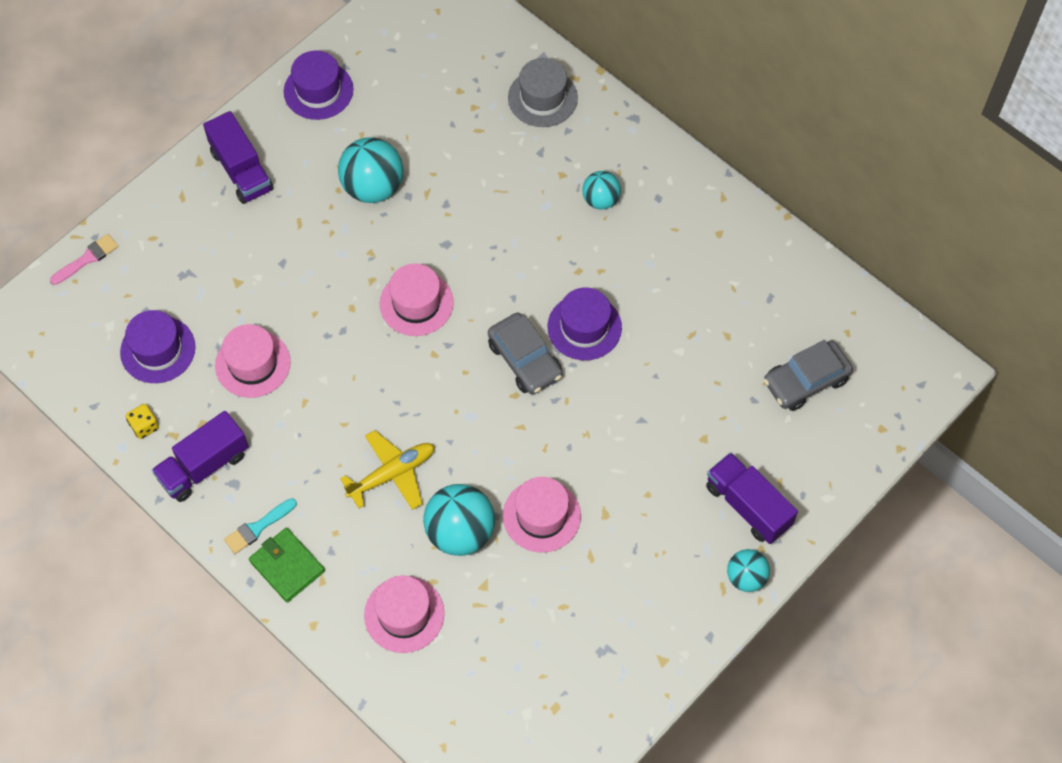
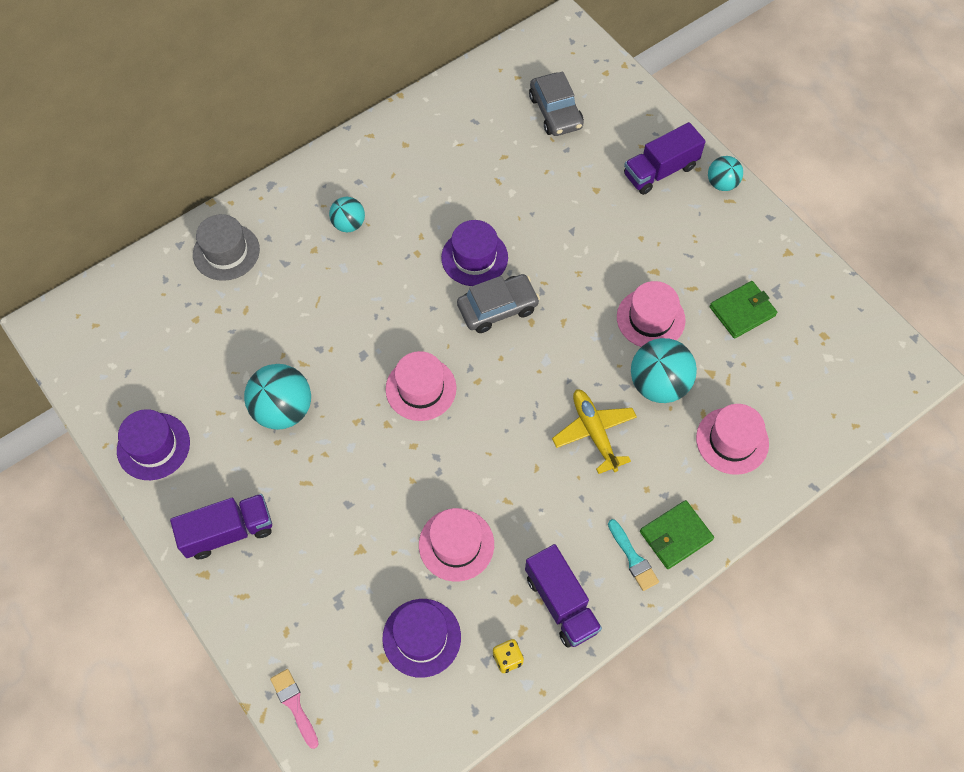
camera: 80 degrees left, 0 degrees up
none -> green wallet [709,281,777,339]

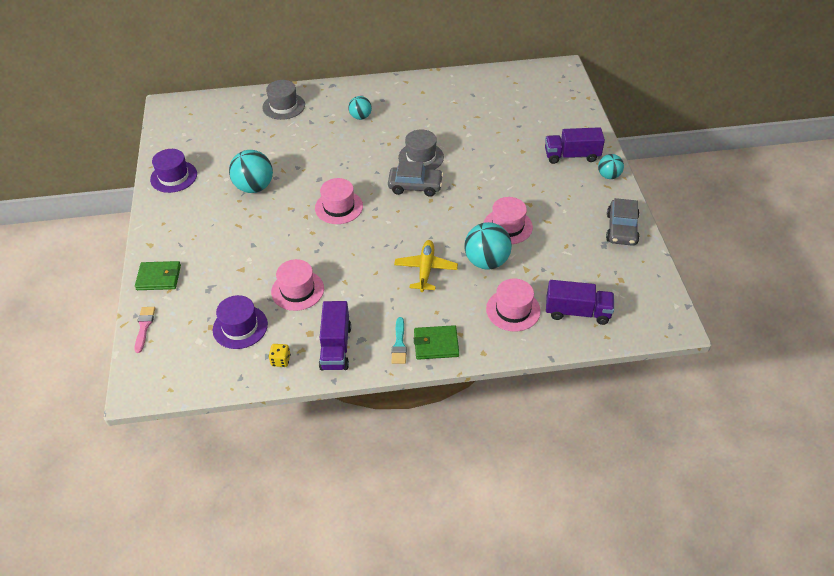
camera: 30 degrees right, 15 degrees down
purple truck [170,494,272,559] -> purple truck moved to [546,280,614,325]
purple hat [441,220,508,286] -> grey hat [398,129,444,170]
grey car [529,72,584,136] -> grey car moved to [606,198,640,246]
green wallet [709,281,777,339] -> green wallet moved to [135,261,181,290]

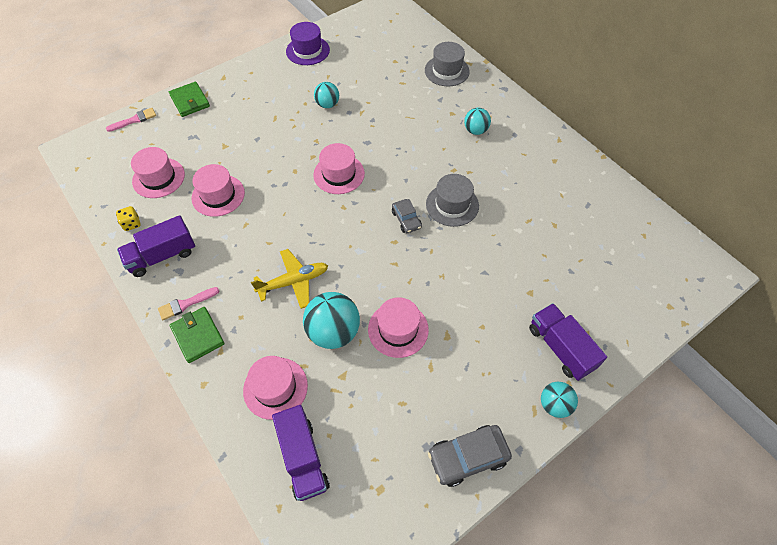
camera: 60 degrees right, 10 degrees up
purple hat [213,295,268,349] -> pink hat [131,147,185,198]
turquoise ball [229,150,273,193] -> turquoise ball [314,82,339,108], size x0.59
grey car [388,161,443,197] -> grey car [392,199,422,233], size x0.62
turquoise brush [392,317,407,364] -> pink brush [158,287,219,320]

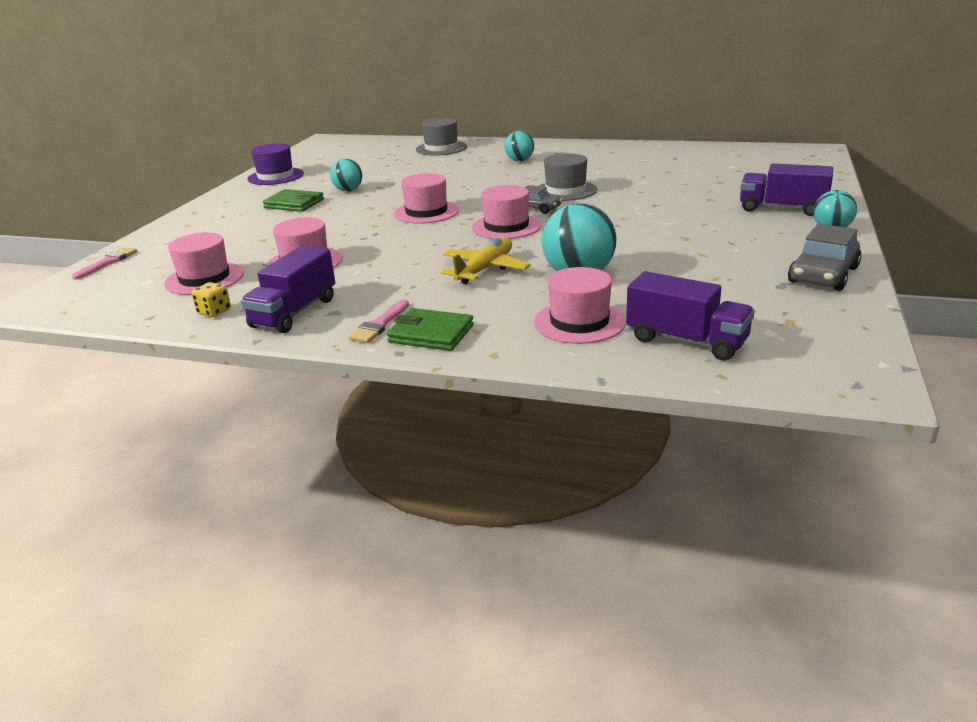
camera: 35 degrees left, 30 degrees down
green wallet [169,82,210,117] -> green wallet moved to [263,189,324,212]
pink hat [368,297,429,358] -> pink hat moved to [472,185,541,239]

